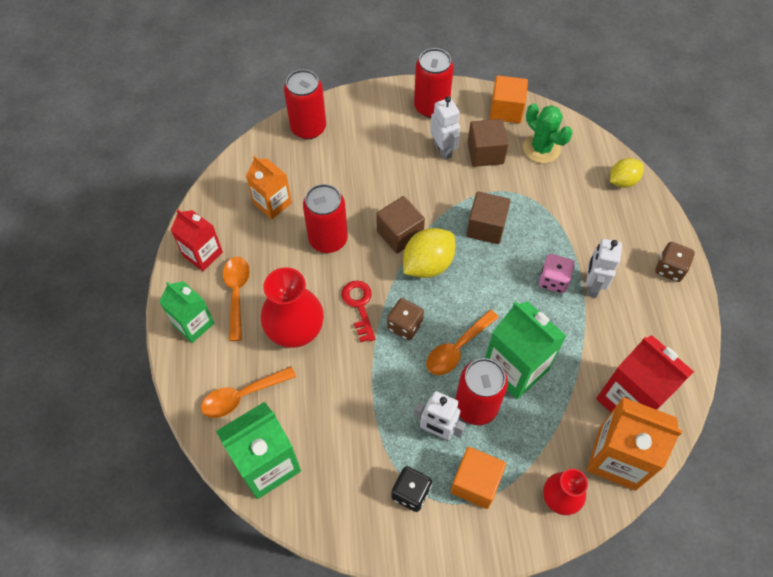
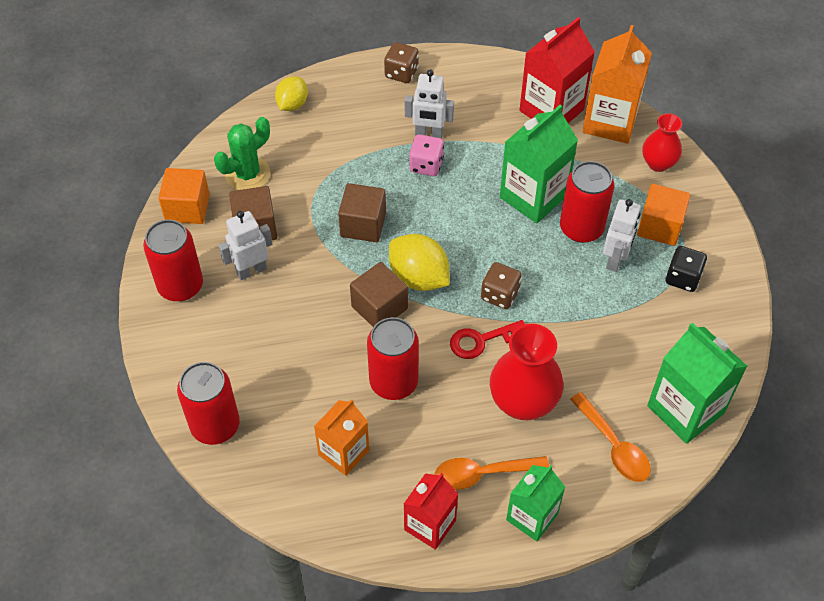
camera: 95 degrees left, 5 degrees down
orange spoon [426,310,499,375] -> none
yellow lemon [610,158,644,188] -> yellow lemon turned 60 degrees clockwise [275,76,308,111]

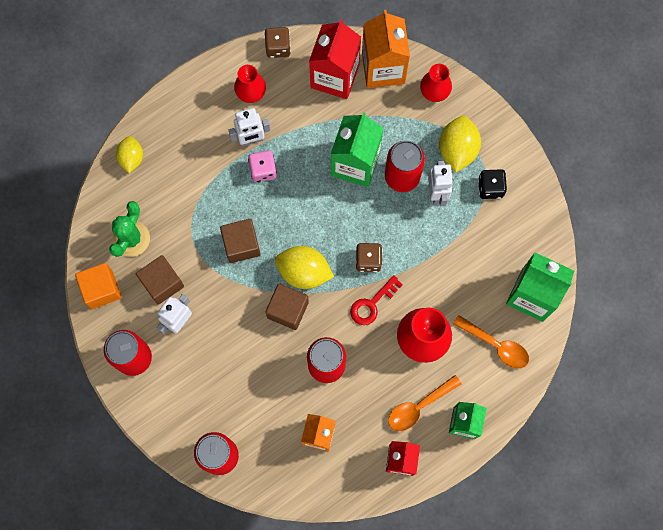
camera: 25 degrees left, 20 degrees up
brown dice [384,42,419,83] -> brown dice moved to [264,27,291,58]
orange cube [637,184,690,246] -> yellow lemon [439,116,481,172]
none -> red vase [234,65,266,103]

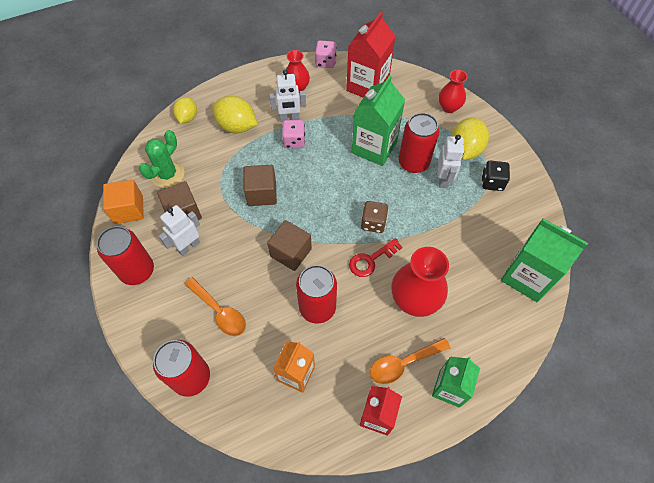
camera: 10 degrees right, 15 degrees down
brown dice [264,27,291,58] -> pink dice [315,40,337,68]
yellow lemon [275,246,334,289] -> yellow lemon moved to [212,96,257,133]
orange carton [362,10,410,88] -> none
orange spoon [453,315,529,369] -> orange spoon moved to [184,277,246,336]

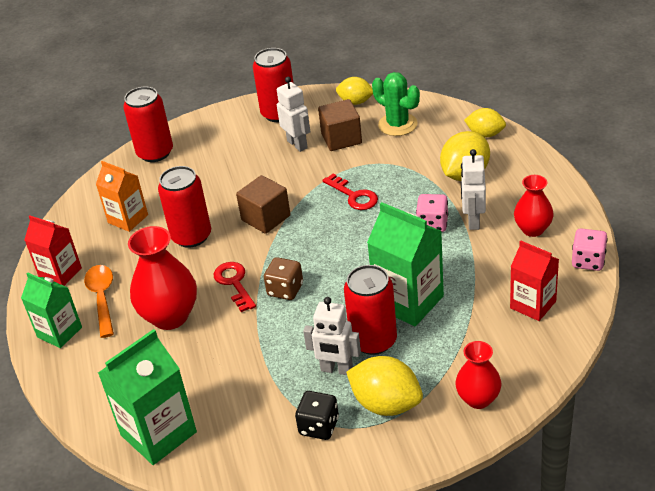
camera: 105 degrees right, 20 degrees down
orange cube [103,180,144,224] -> yellow lemon [336,77,373,105]
orange spoon [184,277,246,336] -> none
brown cube [243,165,277,206] -> red key [322,174,378,210]
red carton [346,12,396,98] -> red carton [510,241,559,321], size x0.65

